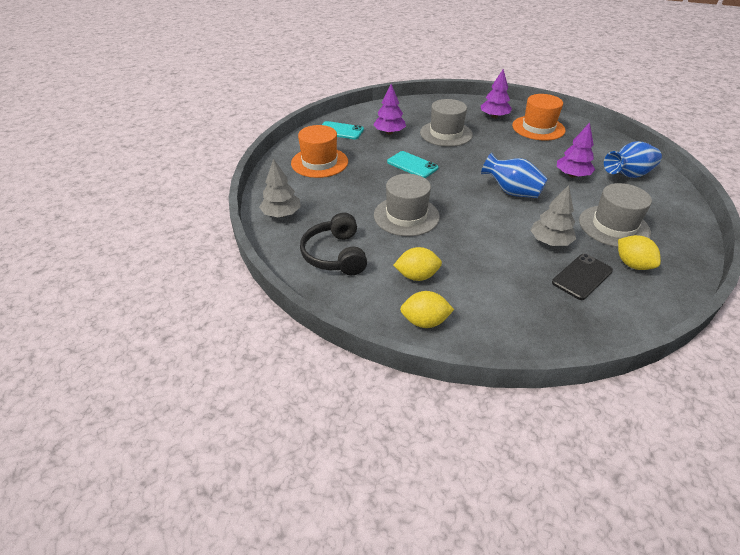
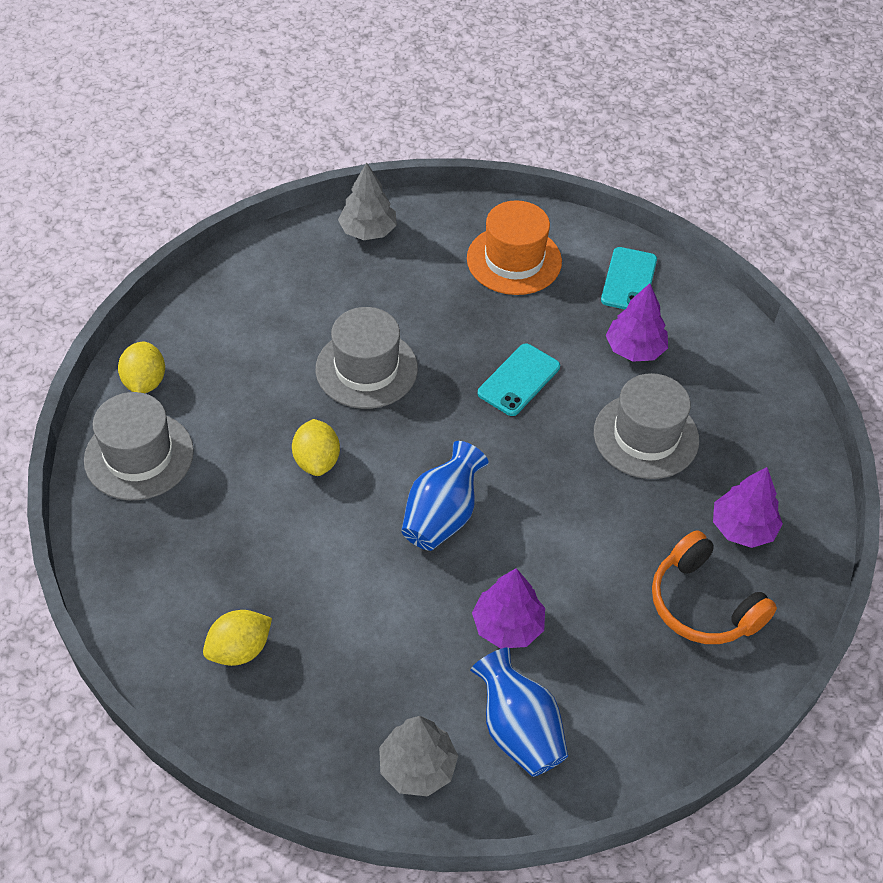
camera: 85 degrees right, 10 degrees up
black headphones [300,213,367,275] -> none
yellow lemon [393,247,442,281] -> yellow lemon moved to [292,419,340,476]
orange hat [512,94,565,141] -> orange headphones [652,530,777,644]
grey tree [531,185,576,246] -> grey tree moved to [379,716,458,796]
black phone [552,254,613,300] -> none
grey hat [579,183,652,247] -> grey hat moved to [84,392,194,500]

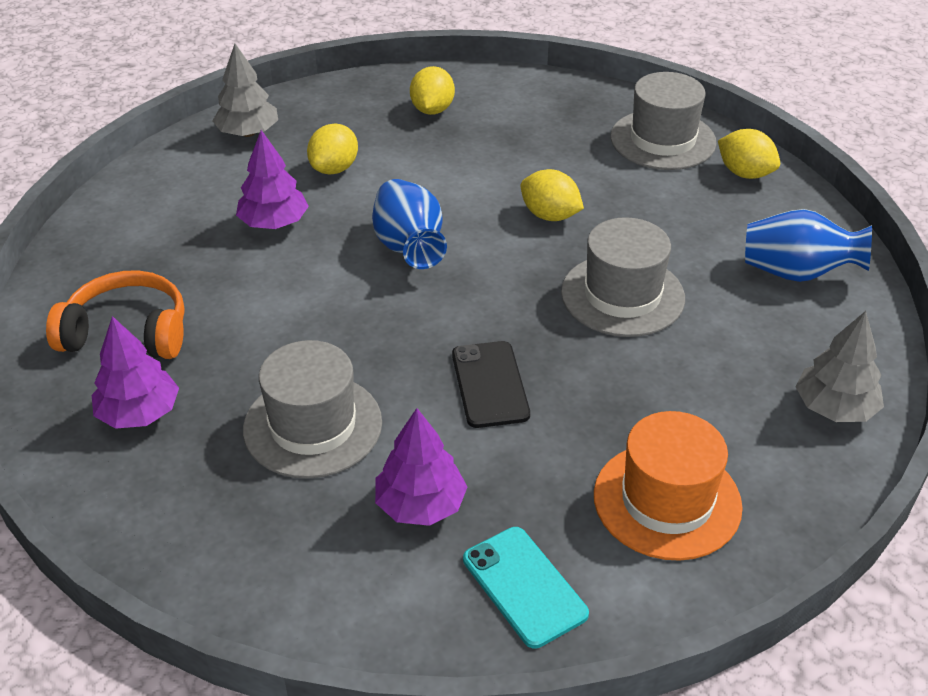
camera: 135 degrees right, 10 degrees down
blue vase [470,647,568,777] -> blue vase moved to [745,209,872,282]
turquoise phone [478,344,560,416] -> black phone [452,341,530,428]
none -> yellow lemon [307,124,358,175]

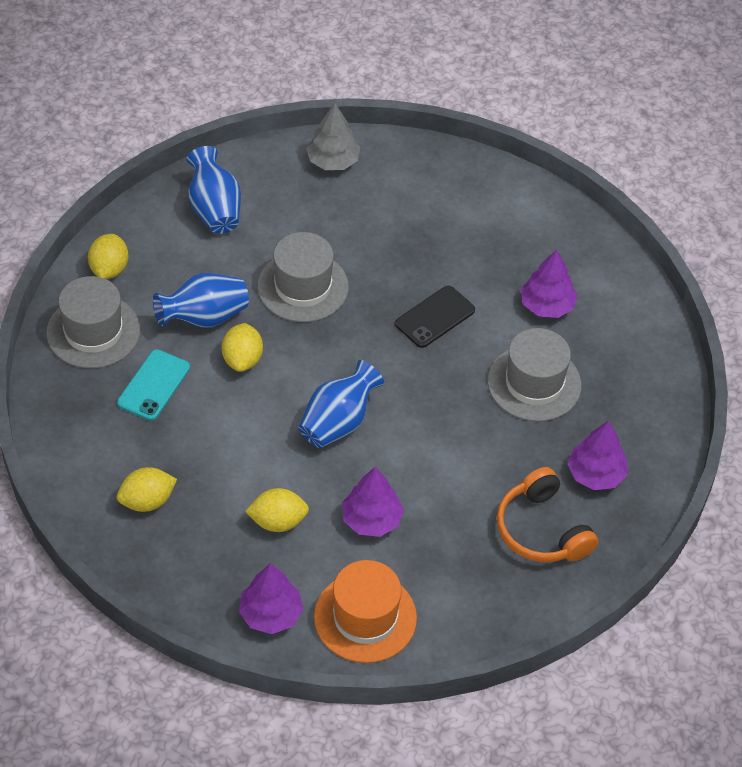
camera: 125 degrees left, 10 degrees up
grey tree [212,44,278,137] -> purple tree [239,563,303,634]
turquoise phone [463,527,589,649] -> turquoise phone moved to [117,349,190,421]
orange hat [594,411,743,561] -> orange hat moved to [314,560,417,663]
none -> blue vase [153,273,249,327]

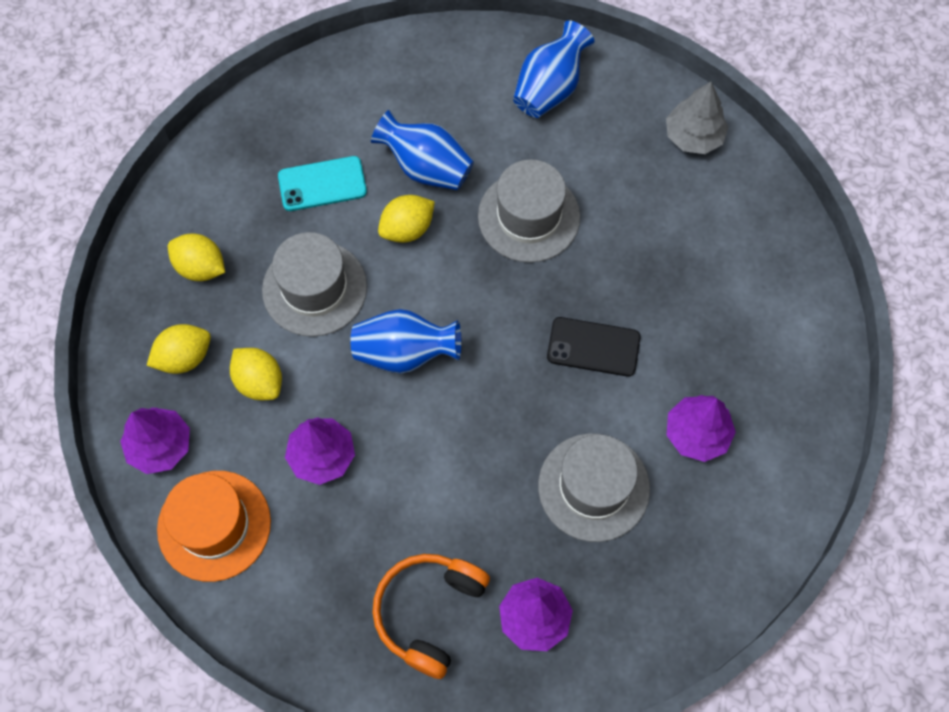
camera: 55 degrees right, 15 degrees up
grey hat [46,276,140,369] -> grey hat moved to [262,232,367,337]
yellow lemon [88,234,128,279] -> yellow lemon moved to [147,324,211,374]

